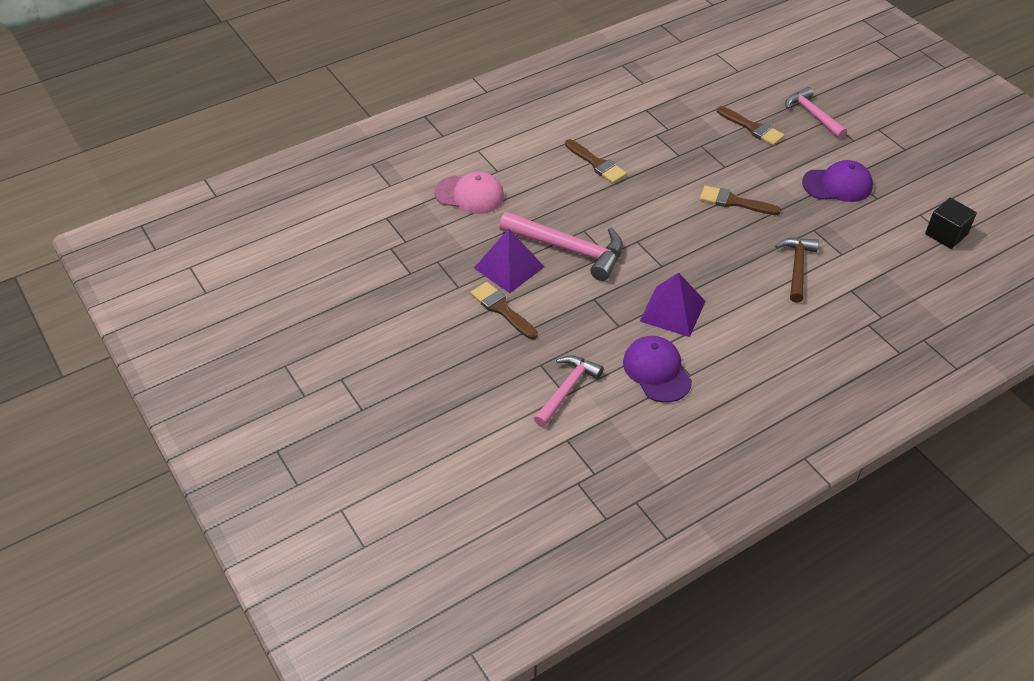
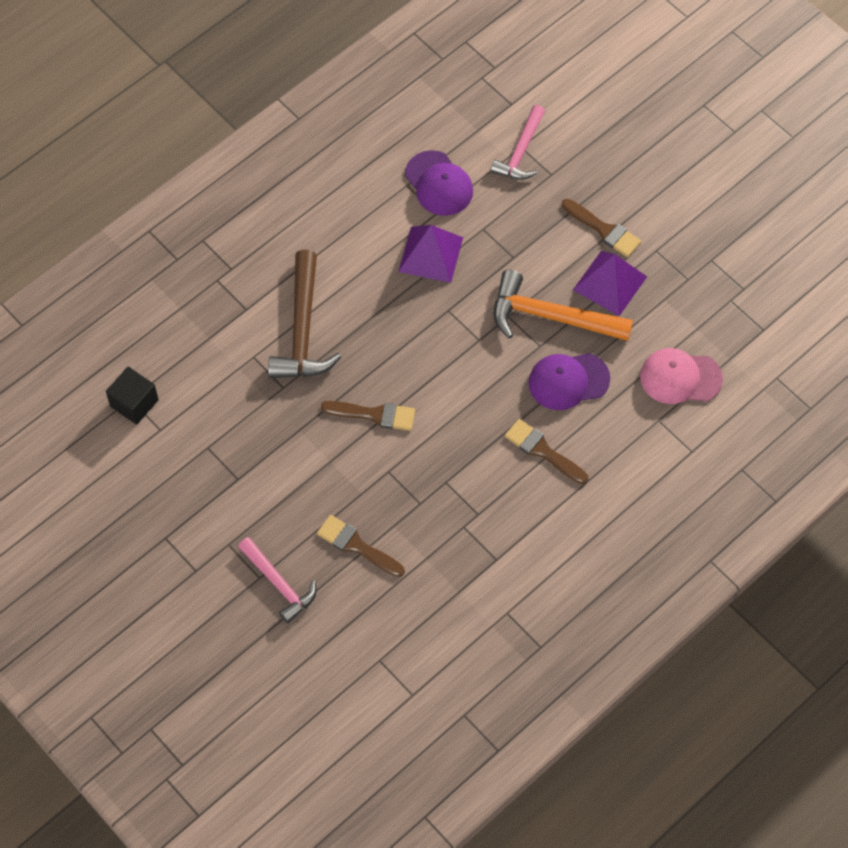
camera: 170 degrees right, 15 degrees up
pink hammer [499,212,623,281] -> orange hammer [494,270,633,341]
brown hammer [775,237,819,303] -> brown hammer [268,250,341,378], size x1.54
purple cap [802,160,873,202] -> purple cap moved to [528,353,610,410]

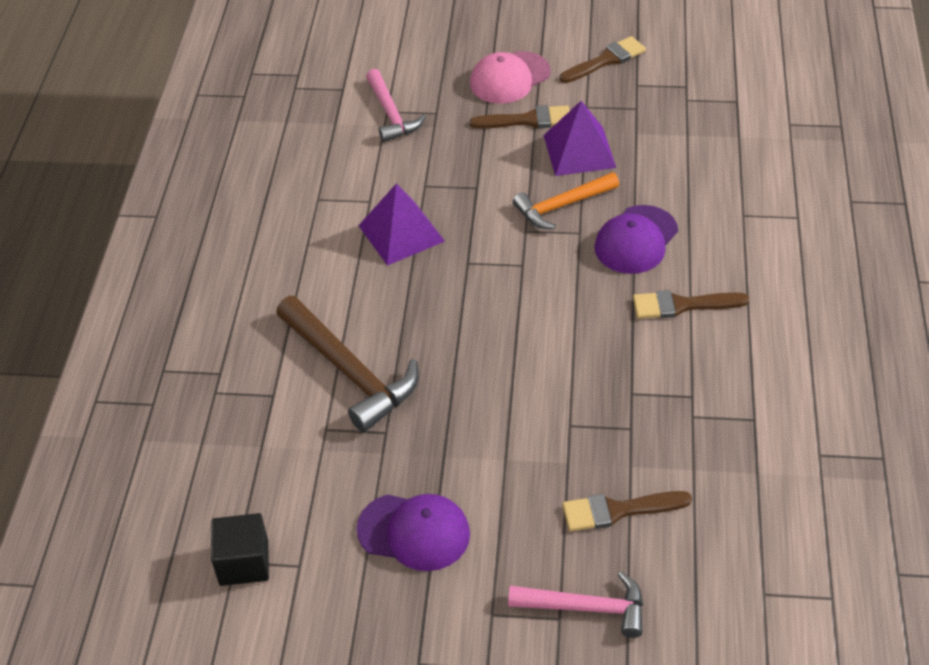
camera: 40 degrees left, 15 degrees down
brown brush [321,401,415,431] -> brown brush moved to [559,36,646,83]
purple cap [405,150,473,216] -> purple cap moved to [356,494,470,571]
orange hammer [494,270,633,341] -> orange hammer [513,172,619,229], size x0.65
pink cap [640,348,723,404] -> pink cap moved to [470,51,551,104]

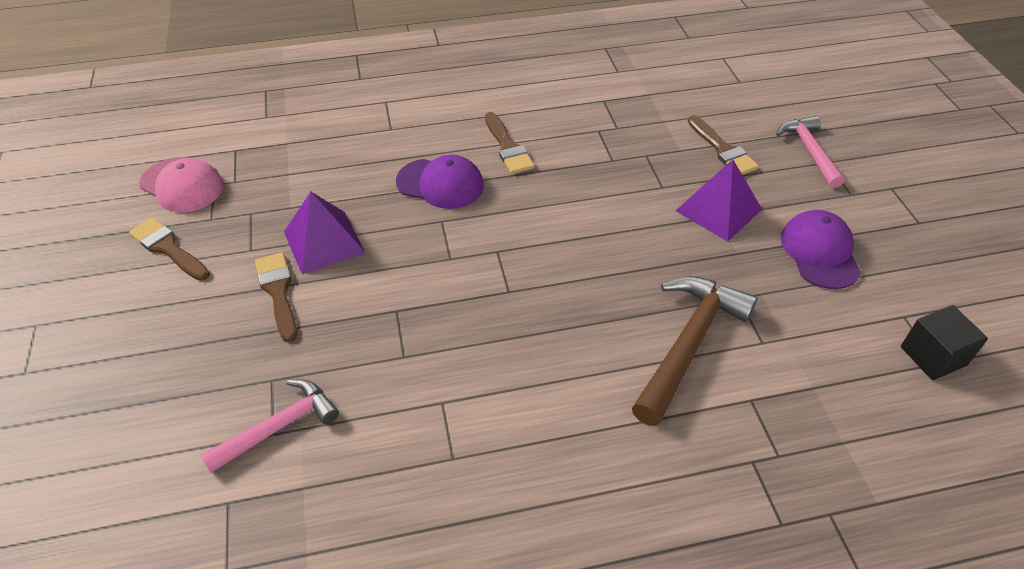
camera: 110 degrees left, 0 degrees up
purple pyramid [358,183,445,266] -> purple pyramid moved to [676,159,762,242]
pink cap [470,51,551,104] -> pink cap moved to [140,157,224,212]
orange hammer [513,172,619,229] -> none

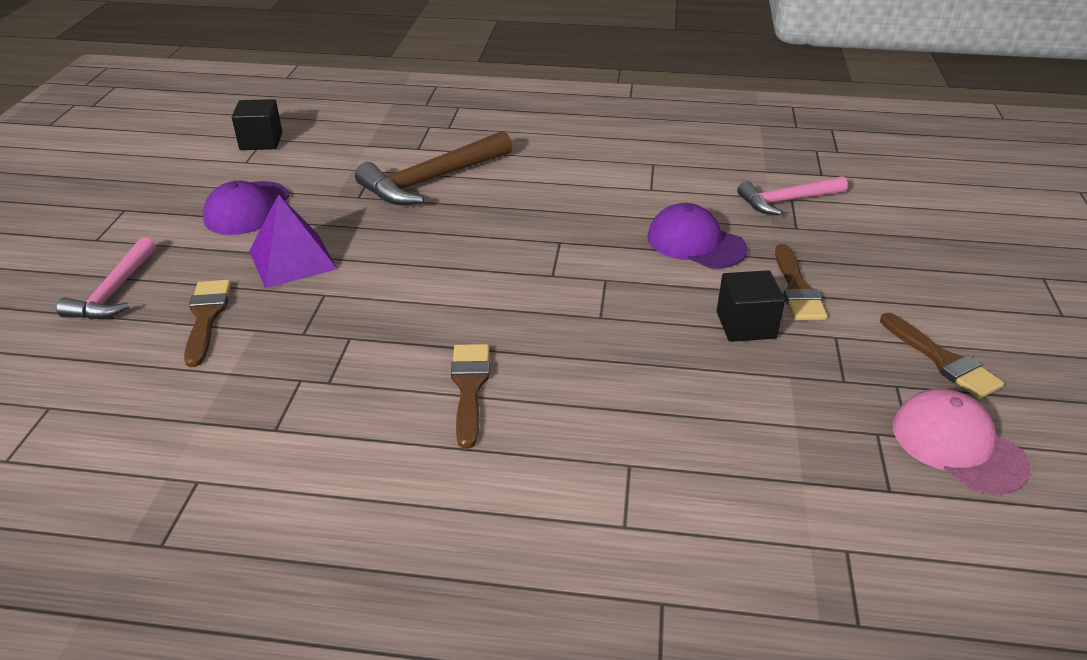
camera: 160 degrees left, 10 degrees down
purple pyramid [284,192,365,274] -> black cube [717,270,785,342]
purple cap [396,155,484,209] -> purple cap moved to [647,203,748,269]

